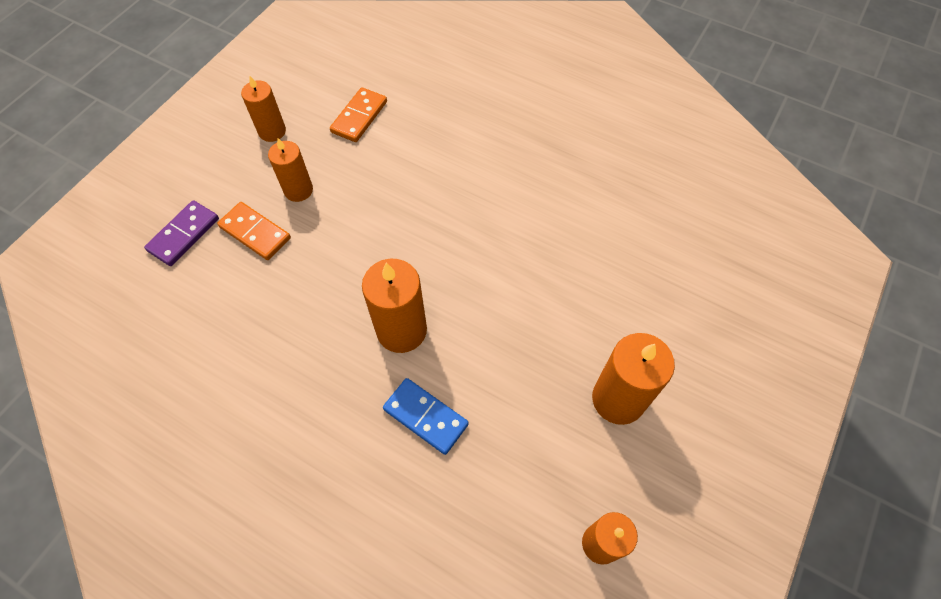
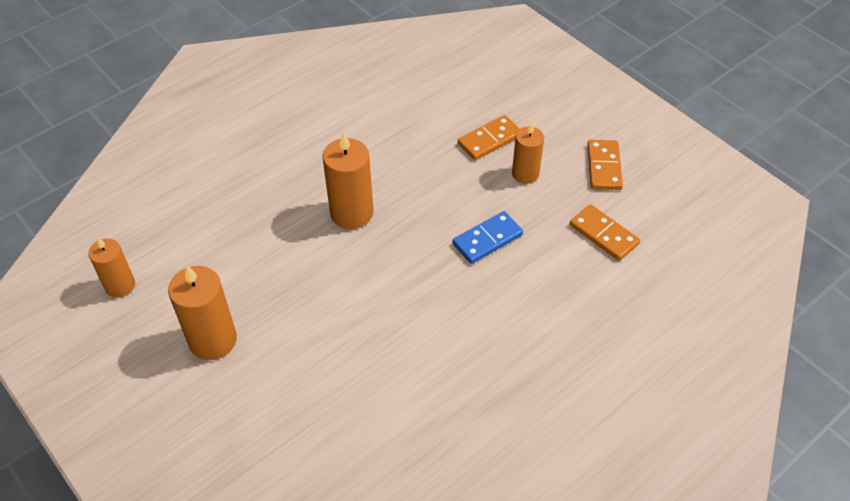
camera: 110 degrees right, 10 degrees down
purple domino [144,200,219,266] -> none
orange candle [241,76,286,142] -> orange domino [587,140,623,190]
blue domino [383,378,468,455] -> blue domino moved to [453,211,523,264]

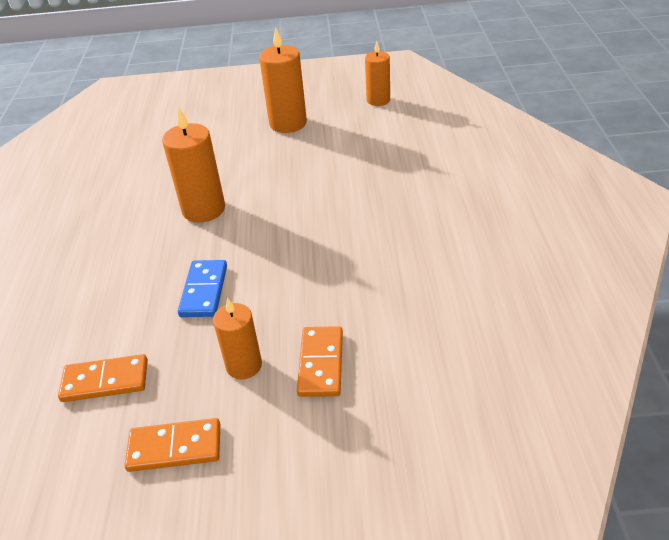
camera: 130 degrees right, 10 degrees down
orange candle [323,132,374,229] -> orange candle moved to [162,107,225,223]
orange domino [587,140,623,190] -> orange domino turned 45 degrees counterclockwise [124,418,220,472]

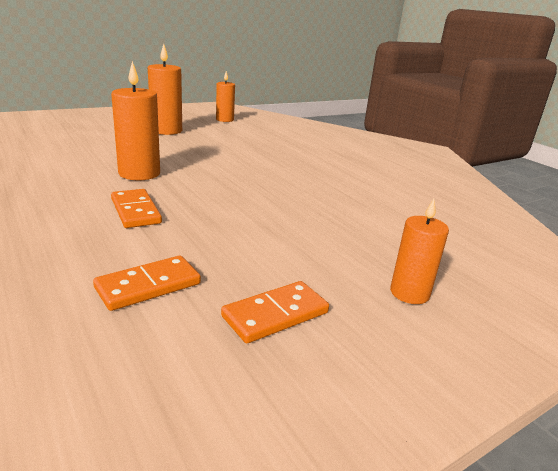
camera: 35 degrees left, 15 degrees down
blue domino [178,260,227,317] -> none
orange candle [213,298,262,379] -> orange candle moved to [390,199,449,304]
orange domino [297,326,343,397] -> orange domino moved to [111,189,162,228]

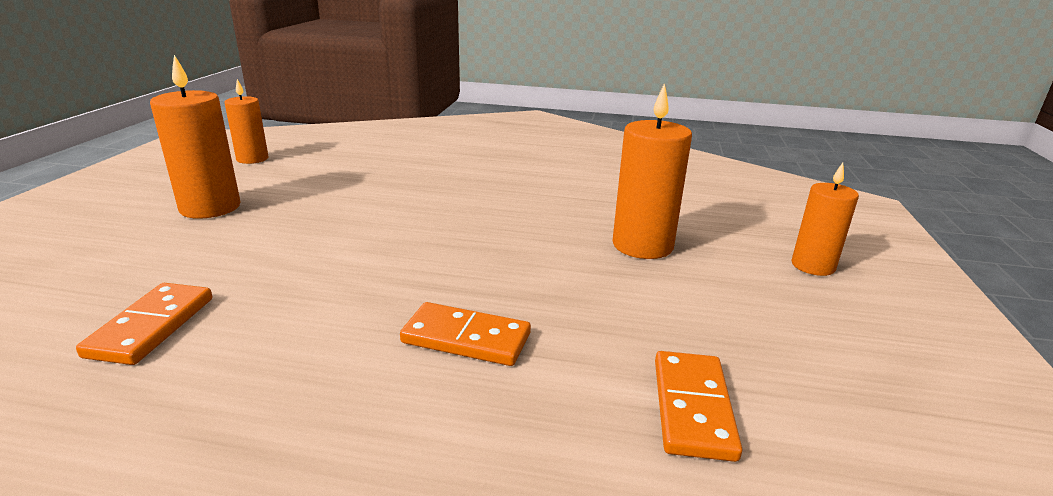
camera: 45 degrees left, 0 degrees up
orange candle [111,61,160,180] -> orange candle moved to [612,83,692,259]
orange domino [221,281,329,343] -> orange domino moved to [76,283,212,365]

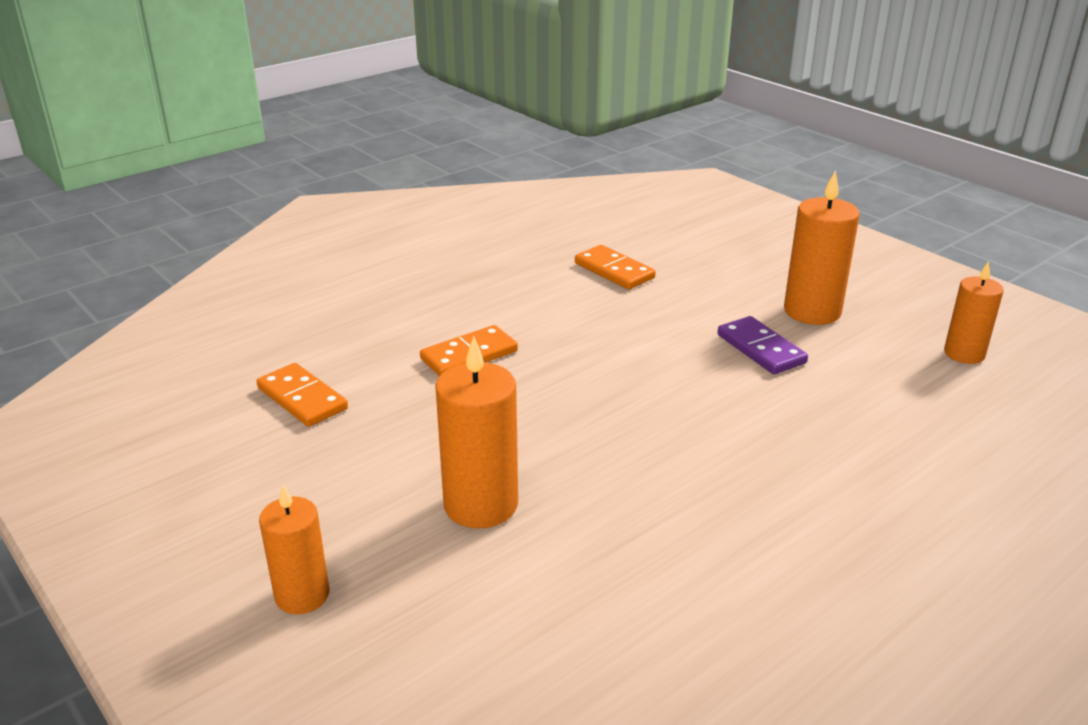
camera: 130 degrees right, 5 degrees up
none -> purple domino [717,316,808,374]

